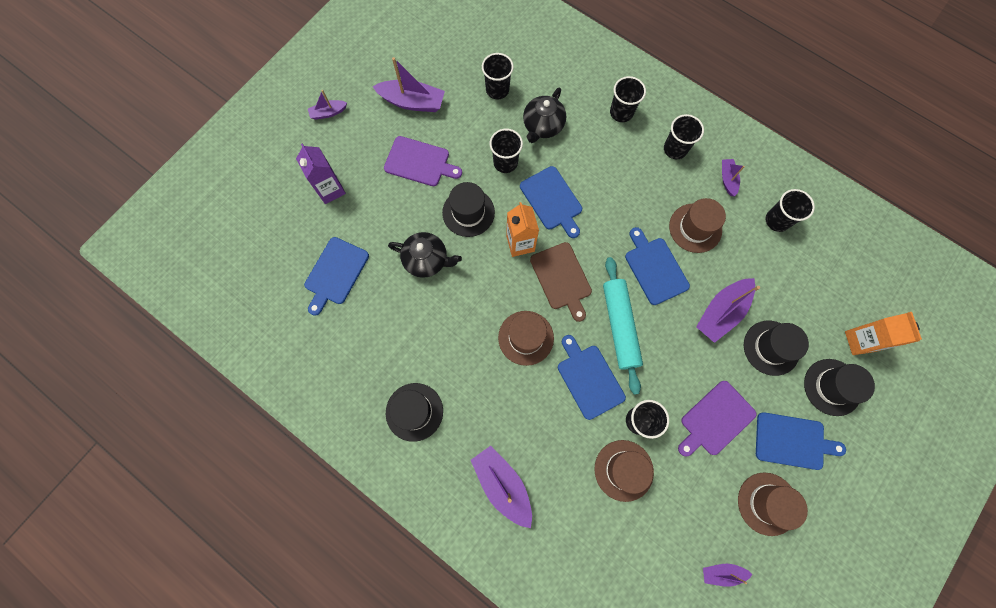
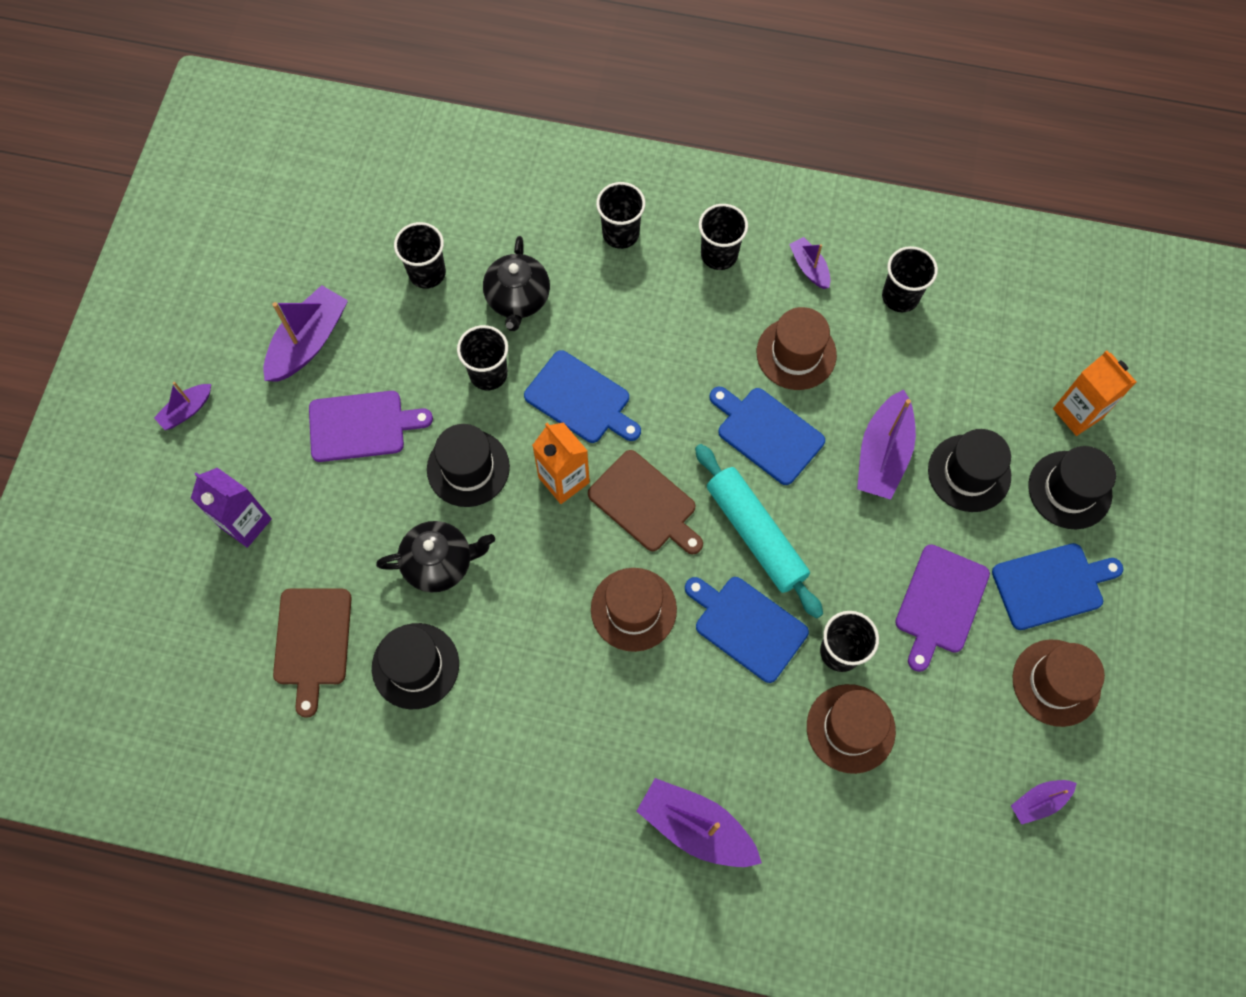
camera: 25 degrees left, 5 degrees down
blue cutting board [304,237,369,316] -> brown cutting board [273,588,352,718]
purple boat [372,57,445,112] -> purple boat turned 45 degrees counterclockwise [263,285,348,382]
black hat [386,383,443,442] -> black hat moved to [372,623,459,709]

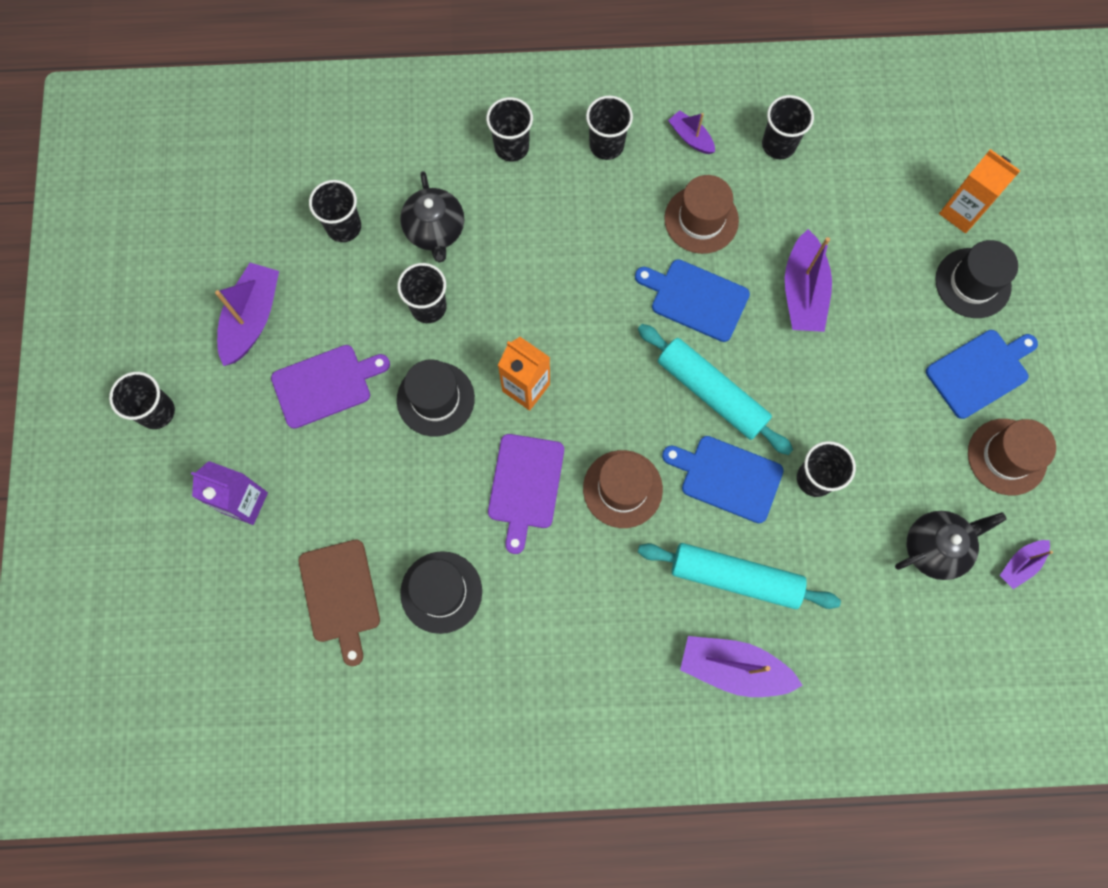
camera: 15 degrees left, 5 degrees up
purple boat [154,382,211,430] -> black cup [109,372,175,429]
black teapot [376,521,495,592] -> black teapot moved to [895,511,1007,580]
blue cutting board [524,350,641,443] -> none
brown cutting board [588,450,703,554] -> none
brown hat [807,684,896,774] -> none
purple cutting board [895,544,990,672] -> purple cutting board moved to [488,434,564,554]
black hat [928,429,1011,512] -> none
none -> turquoise rolling pin [638,543,841,609]

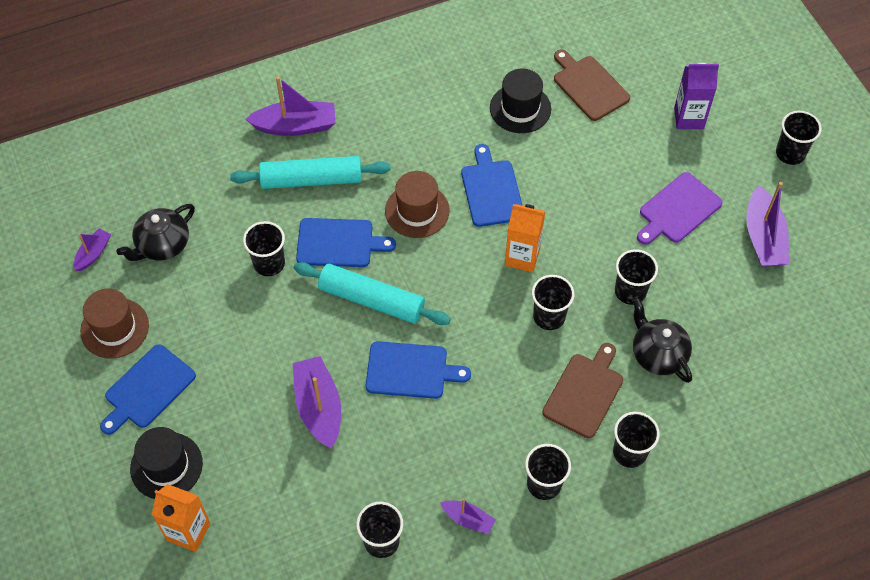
camera: 160 degrees right, 15 degrees down
black cup [309,180,361,242] -> black cup moved to [532,275,574,330]
black hat [397,360,475,436] -> none
purple cutting board [488,434,564,554] -> blue cutting board [461,144,523,227]
brown hat [664,175,739,254] -> none
none -> brown cutting board [542,343,623,438]

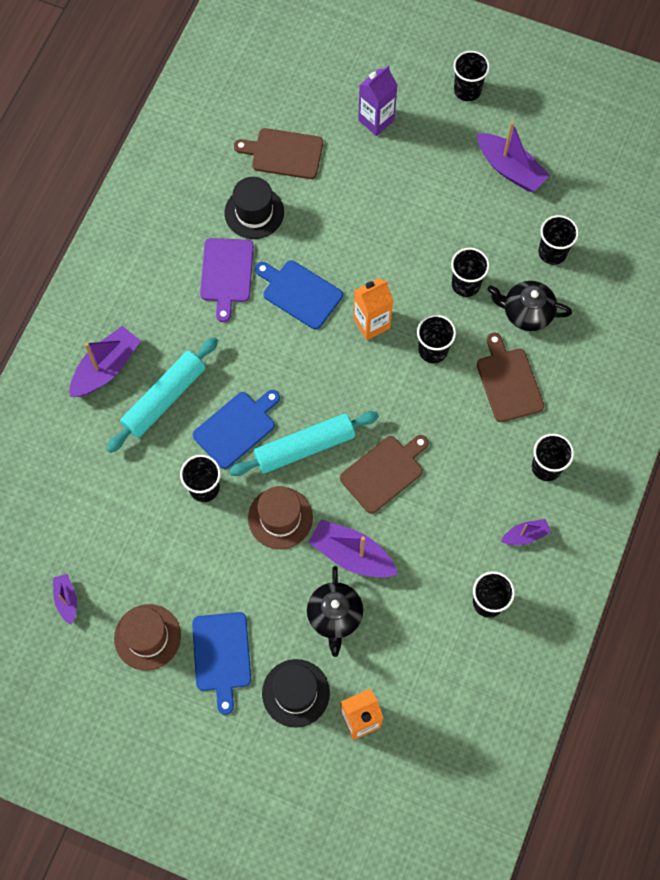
camera: 45 degrees left, 10 degrees up
black teapot [116,204,195,261] -> black teapot moved to [307,566,363,657]
blue cutting board [366,341,471,399] -> brown cutting board [340,435,429,514]
brown hat [385,171,450,238] -> brown hat moved to [248,486,313,549]
black cup [613,412,660,468] -> black cup moved to [538,215,579,265]
purple cutting board [637,172,722,245] -> purple cutting board moved to [200,238,254,322]

